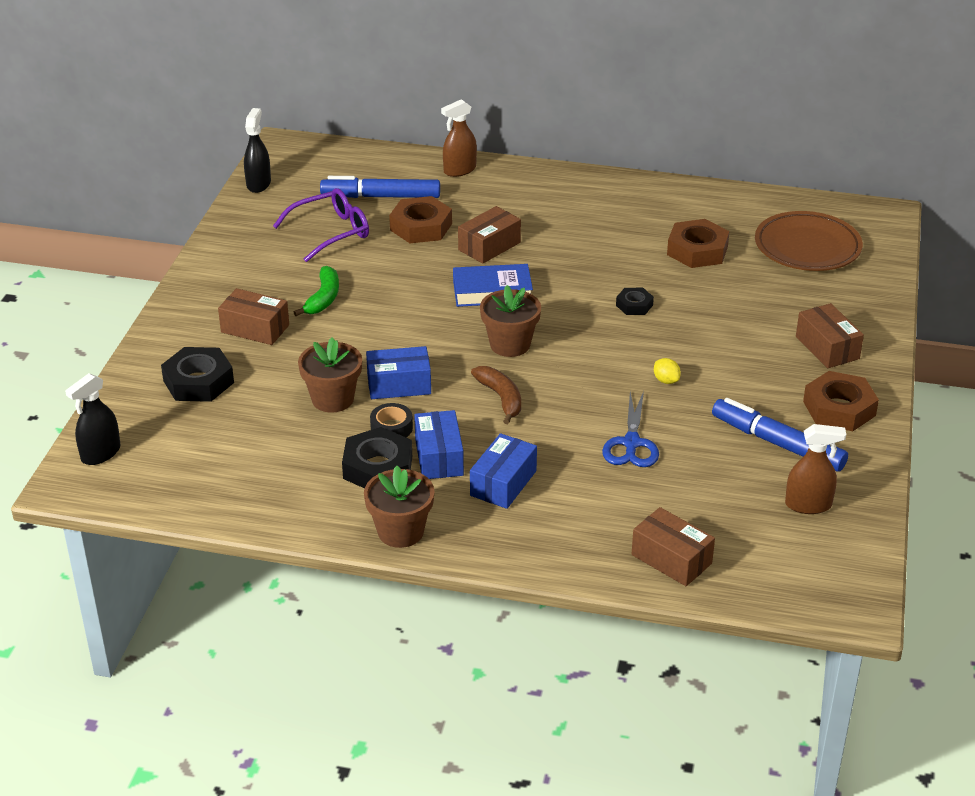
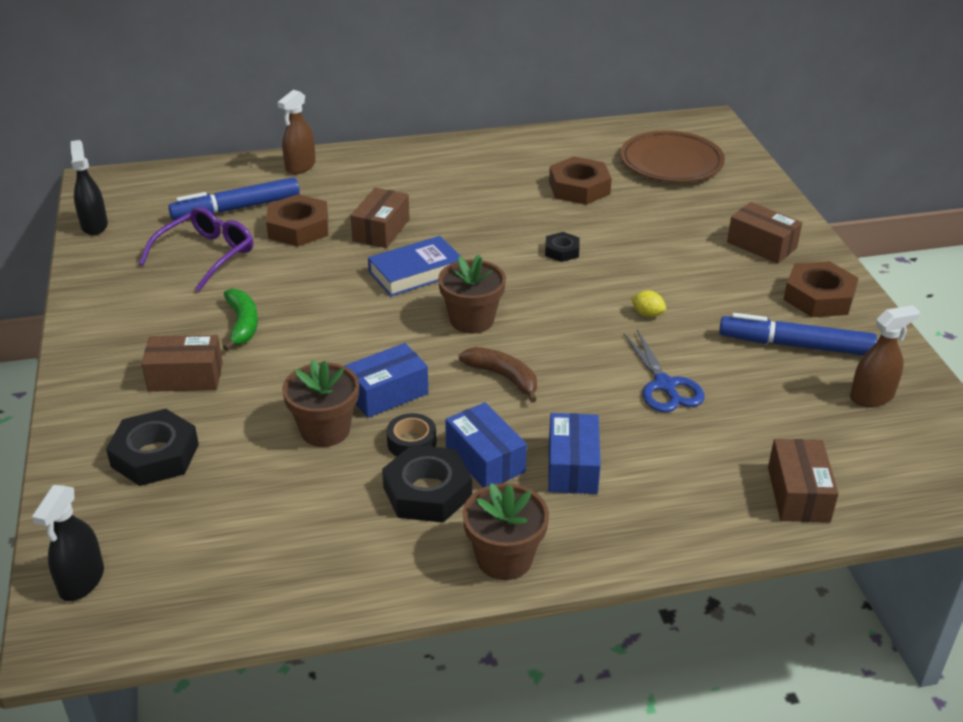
camera: 25 degrees left, 0 degrees up
brown box [632,507,715,586] -> brown box turned 75 degrees clockwise [768,439,839,522]

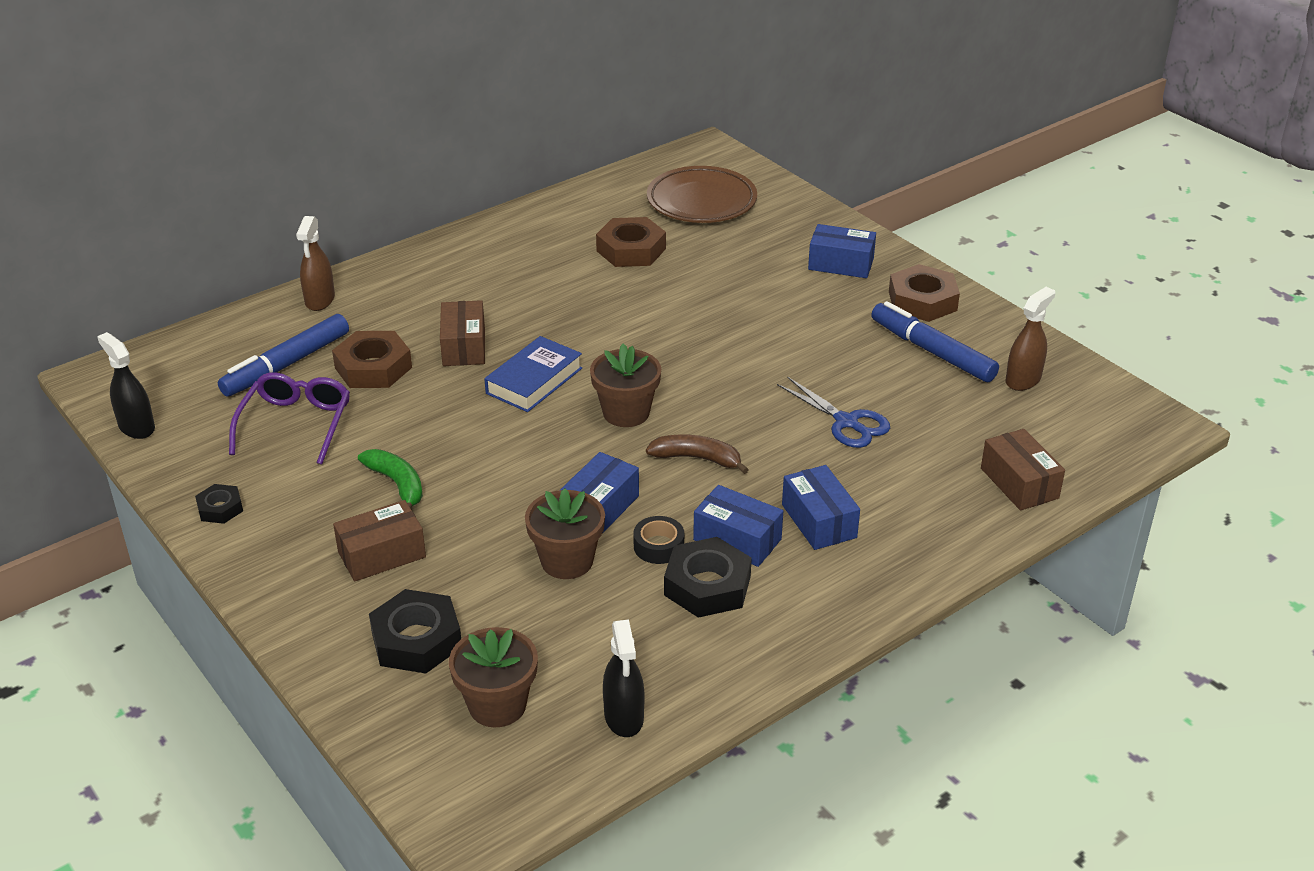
camera: 25 degrees left, 0 degrees up
black spray bottle [32,485,104,601] -> black spray bottle moved to [603,619,645,737]
brown flower pot [462,483,549,580] -> brown flower pot moved to [449,627,538,727]
black nut [545,232,580,262] -> black nut moved to [195,484,243,524]
yellow lemon [631,290,666,317] -> none
blue marker [719,313,877,355] -> blue marker turned 60 degrees clockwise [871,301,999,382]
brown box [727,202,802,263] -> blue box [808,224,876,278]

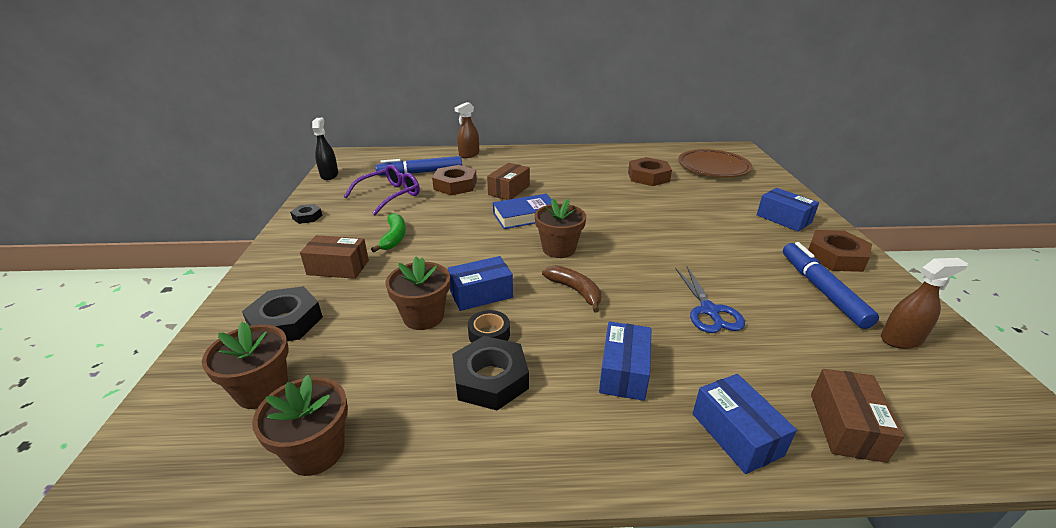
camera: 35 degrees right, 5 degrees down
black spray bottle [603,619,645,737] -> brown flower pot [252,375,348,476]
blue box [693,485,783,567] -> blue box moved to [693,374,797,474]

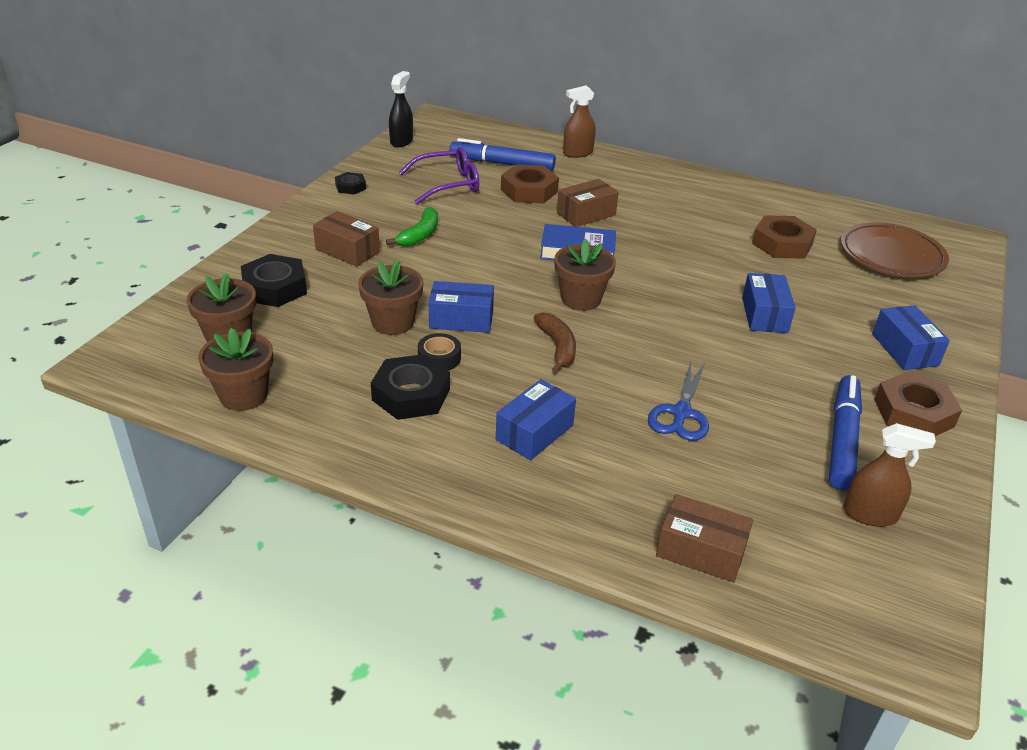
camera: 25 degrees right, 5 degrees up
blue box [693,374,797,474] -> blue box moved to [742,273,796,333]
brown box [811,369,905,463] -> brown box turned 75 degrees clockwise [656,494,753,583]

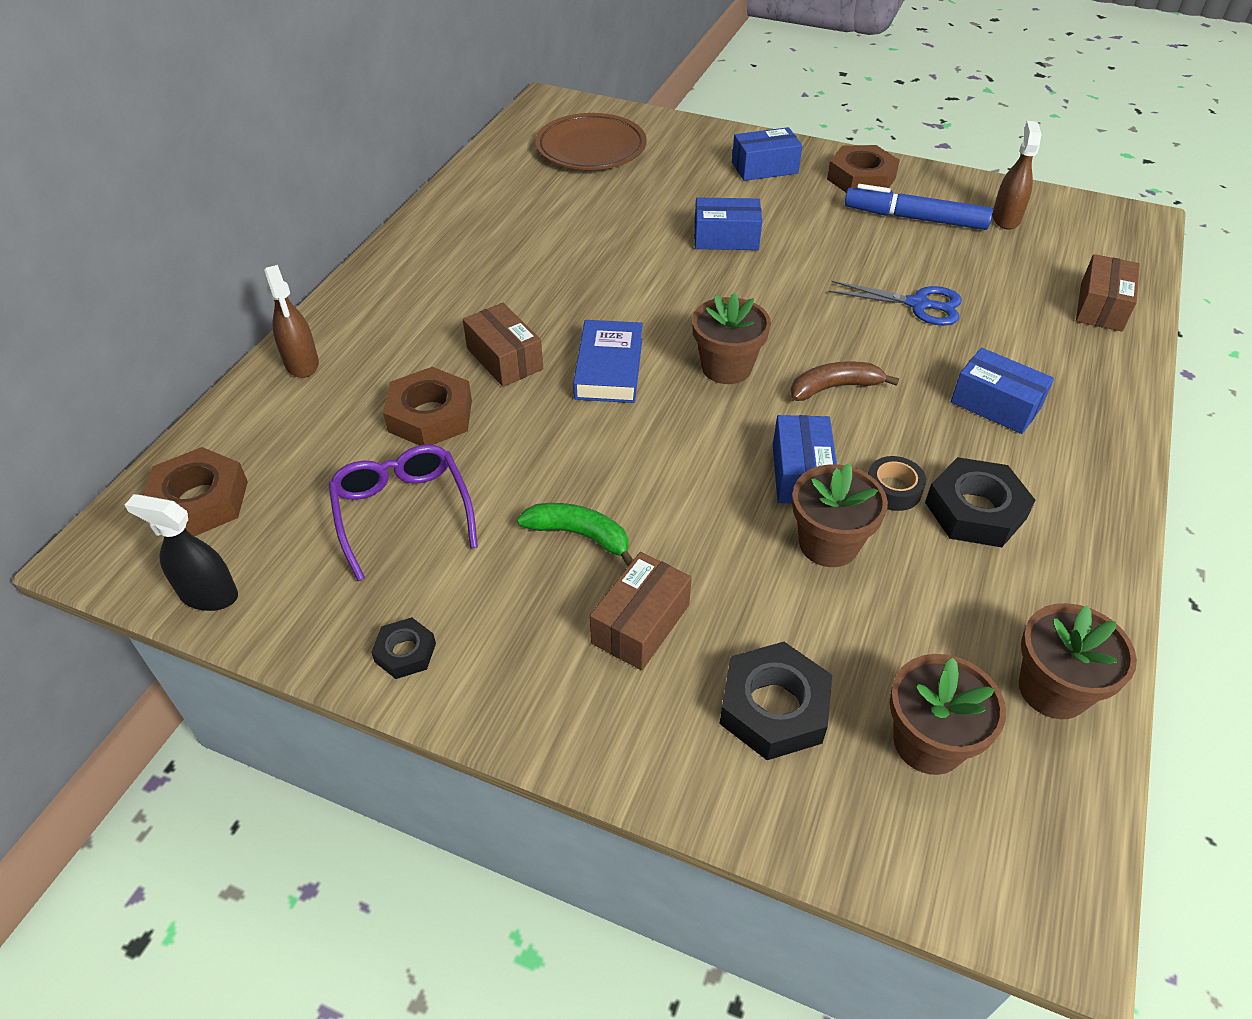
camera: 90 degrees left, 10 degrees up
blue marker [449,138,556,171] -> none
brown nut [752,215,817,259] -> brown nut moved to [143,447,248,536]

